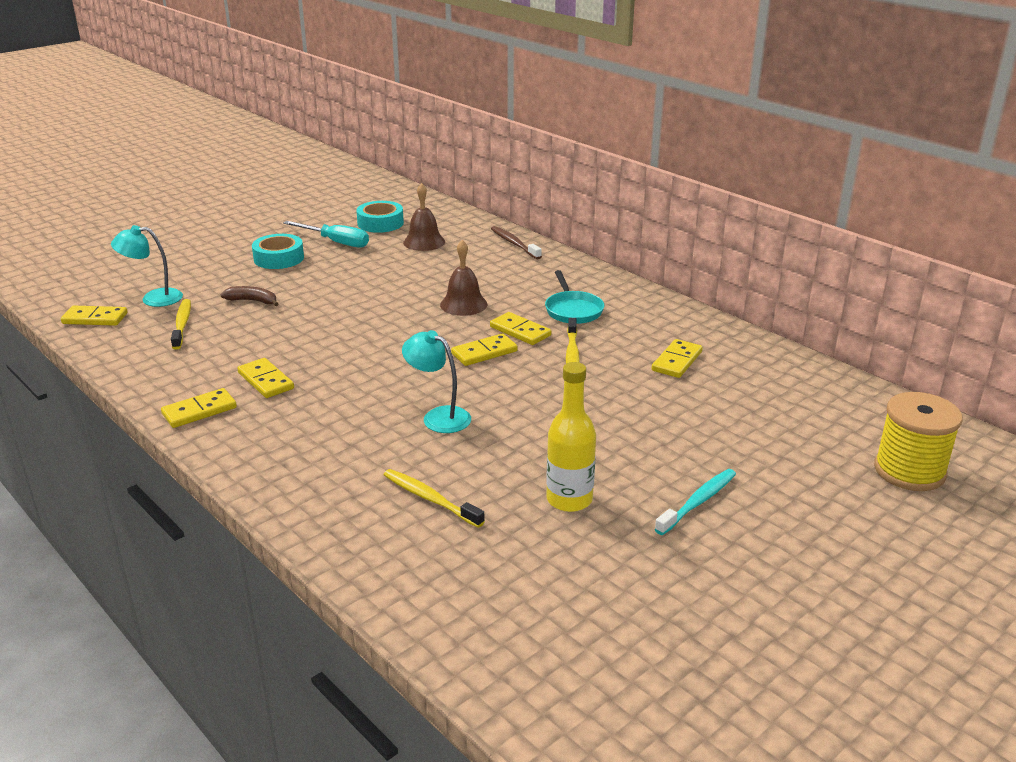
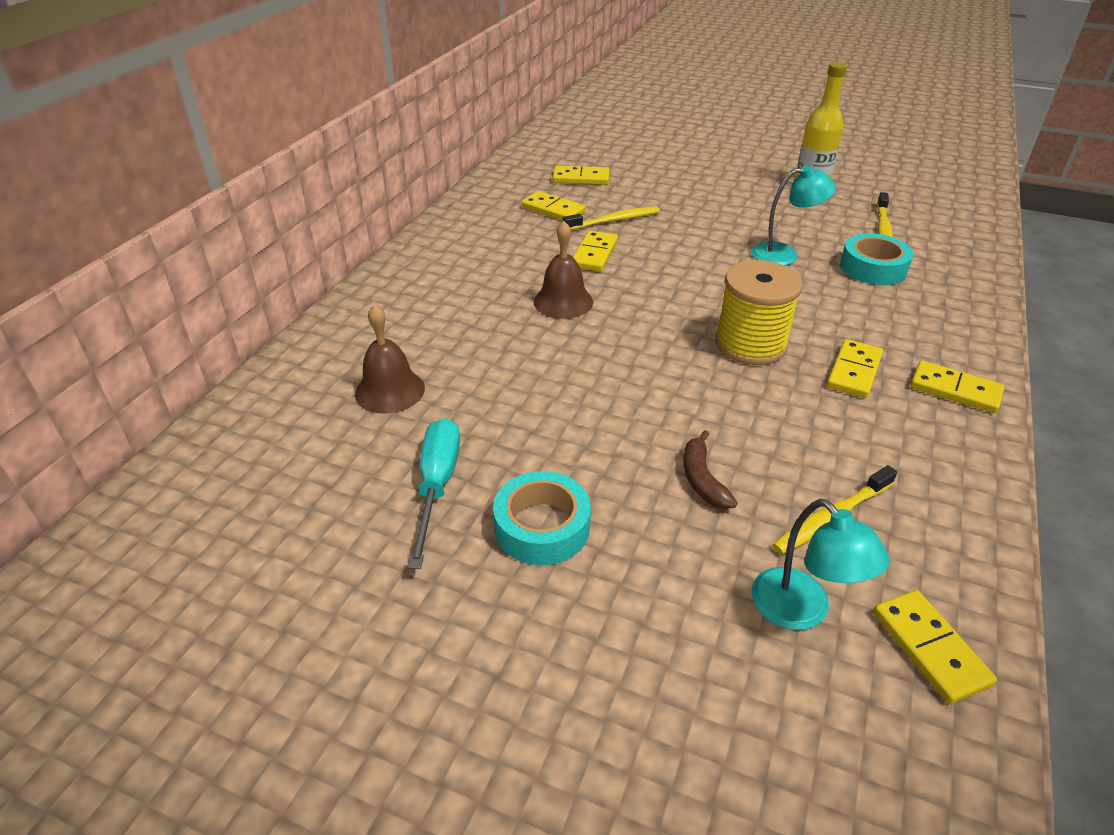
camera: 115 degrees left, 10 degrees up
turquoise tape [356,201,404,233] -> turquoise tape moved to [840,233,914,285]
turquoise lamp [402,330,471,433] -> turquoise lamp turned 105 degrees counterclockwise [751,165,836,265]
yellow domino [451,333,518,366] -> yellow domino moved to [522,191,585,221]
brown toothbrush [491,226,542,259] -> none
turquoise pan [545,270,604,324] -> none
turquoise toothbrush [655,469,736,535] -> none
yellow spool [874,392,963,491] -> yellow spool moved to [715,260,803,365]

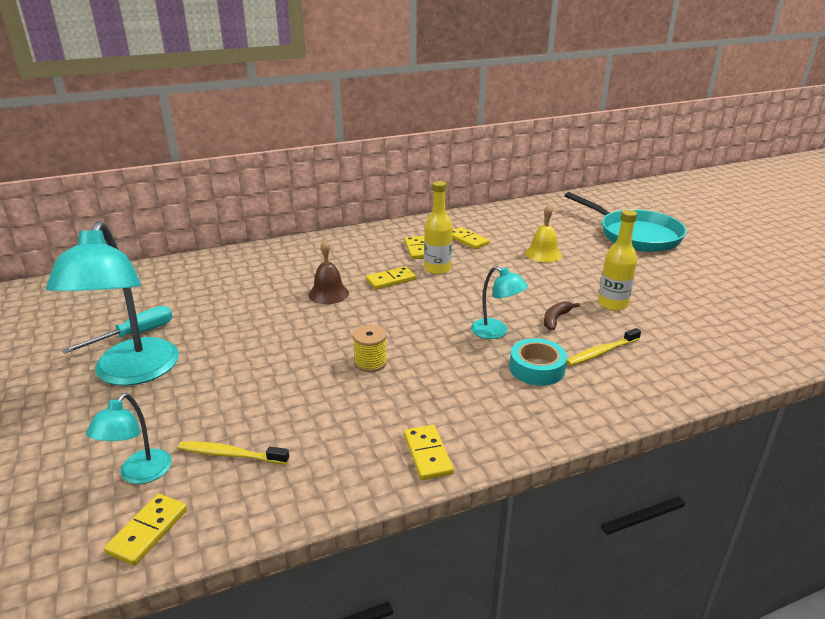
camera: 45 degrees right, 10 degrees down
brown bell [355,304,425,414] -> none
turquoise tape [493,471,591,565] -> turquoise lamp [46,221,179,386]
yellow toothbrush [563,206,660,230] -> yellow bottle [424,181,453,274]
brown banana [683,430,737,509] -> brown banana moved to [544,301,580,330]
yellow spool [715,260,803,365] -> yellow spool [353,325,387,372], size x0.62
yellow domino [827,339,883,398] -> none
none -> yellow bell [525,204,562,262]
none -> turquoise pan [565,192,687,252]

